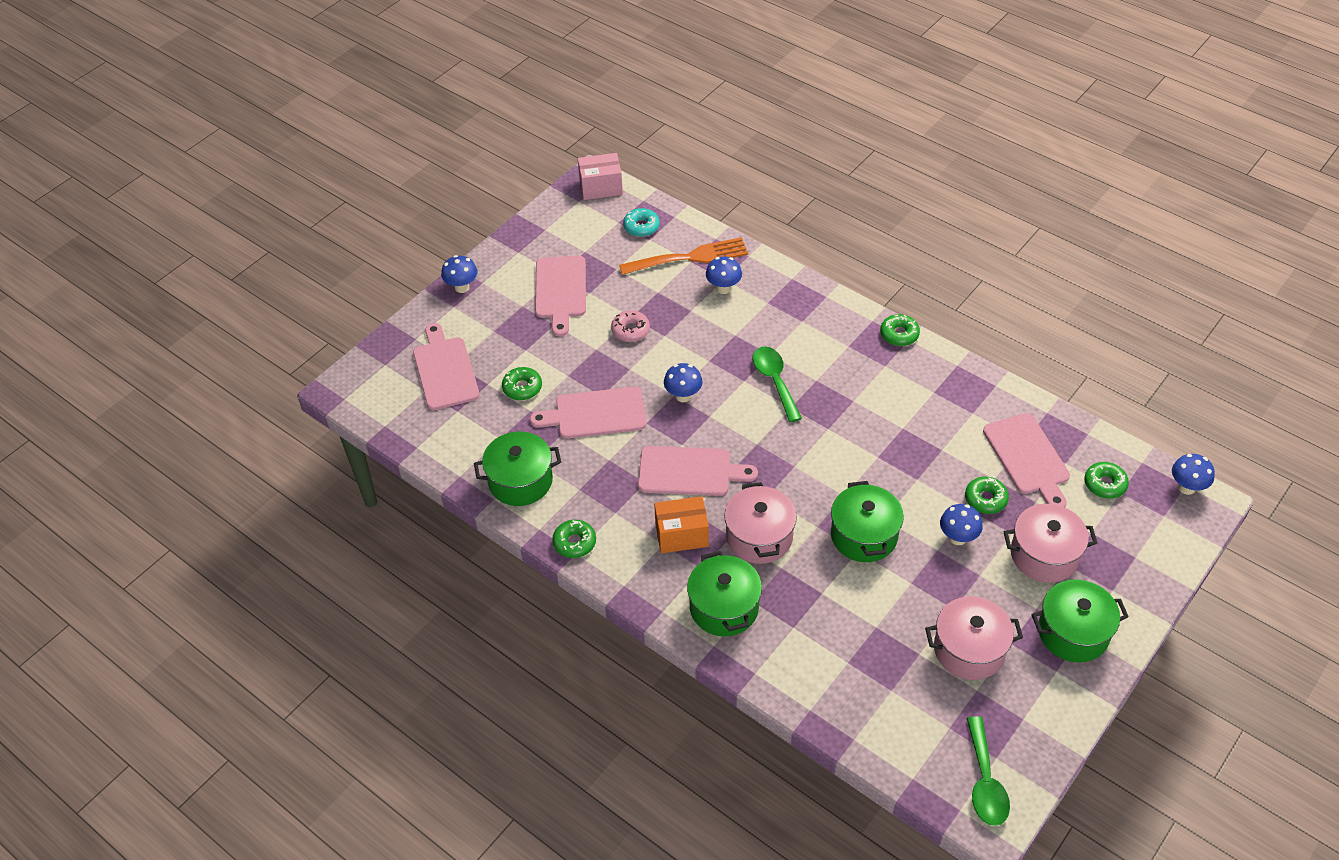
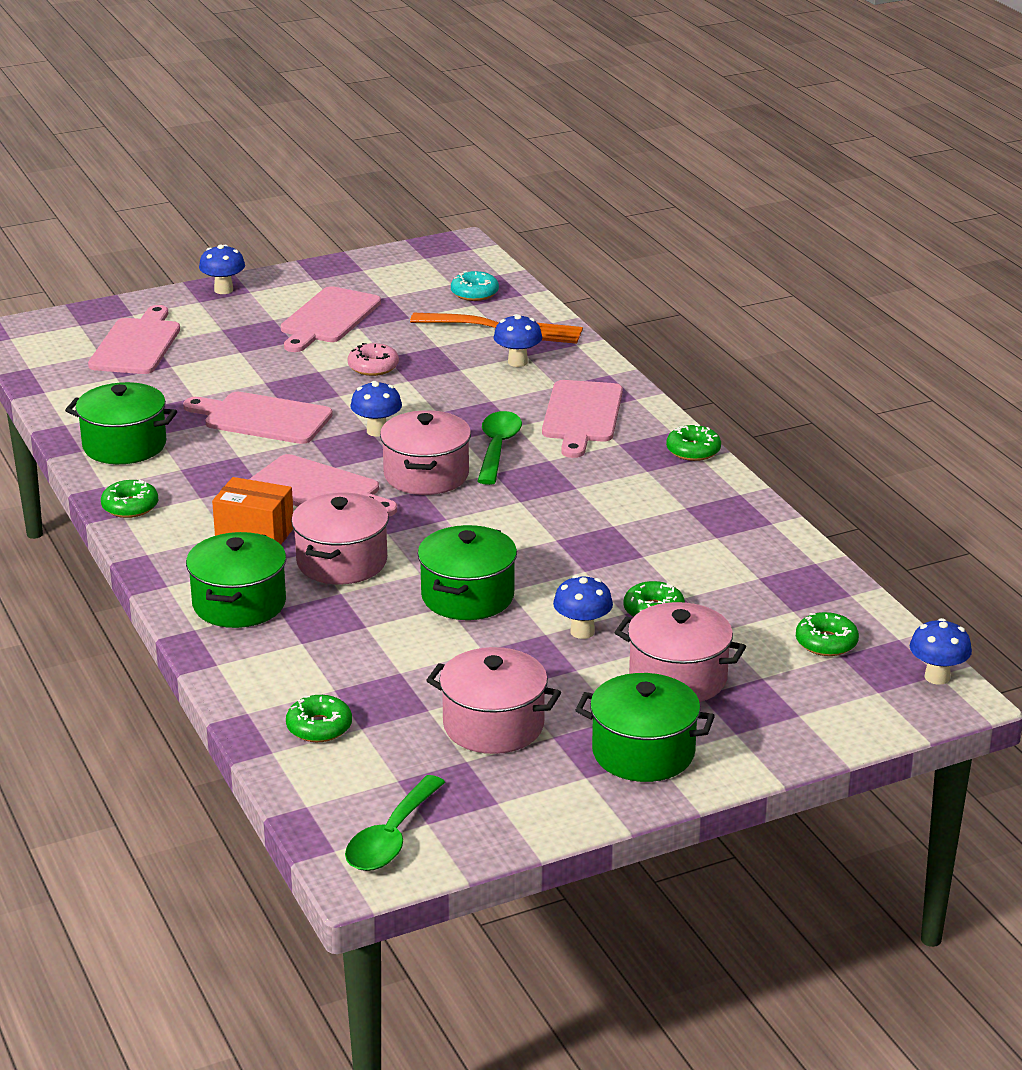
camera: 25 degrees right, 20 degrees down
green donut [502,367,542,400] -> green donut moved to [286,695,352,742]
pink box [578,153,623,200] -> none
pink cutting board [983,413,1070,507] -> pink cutting board moved to [542,380,623,458]
none -> pink pot [380,410,471,495]

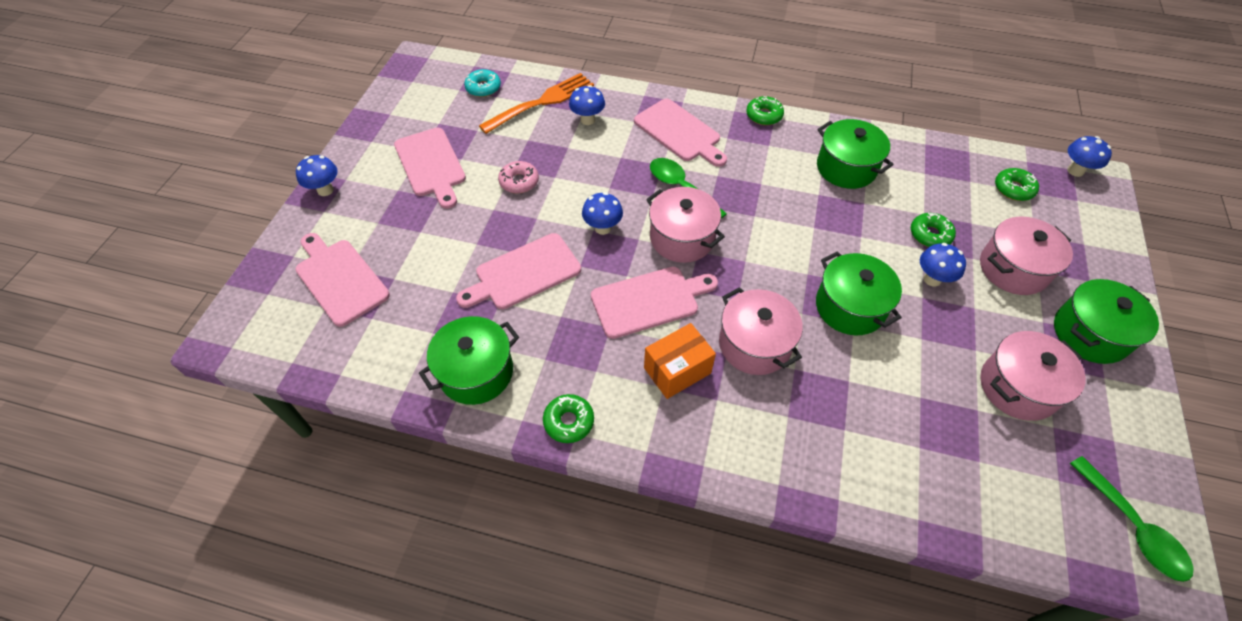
camera: 50 degrees left, 25 degrees up
green pot [186,532,286,628] -> green pot moved to [817,119,894,189]
green donut [286,695,352,742] -> none

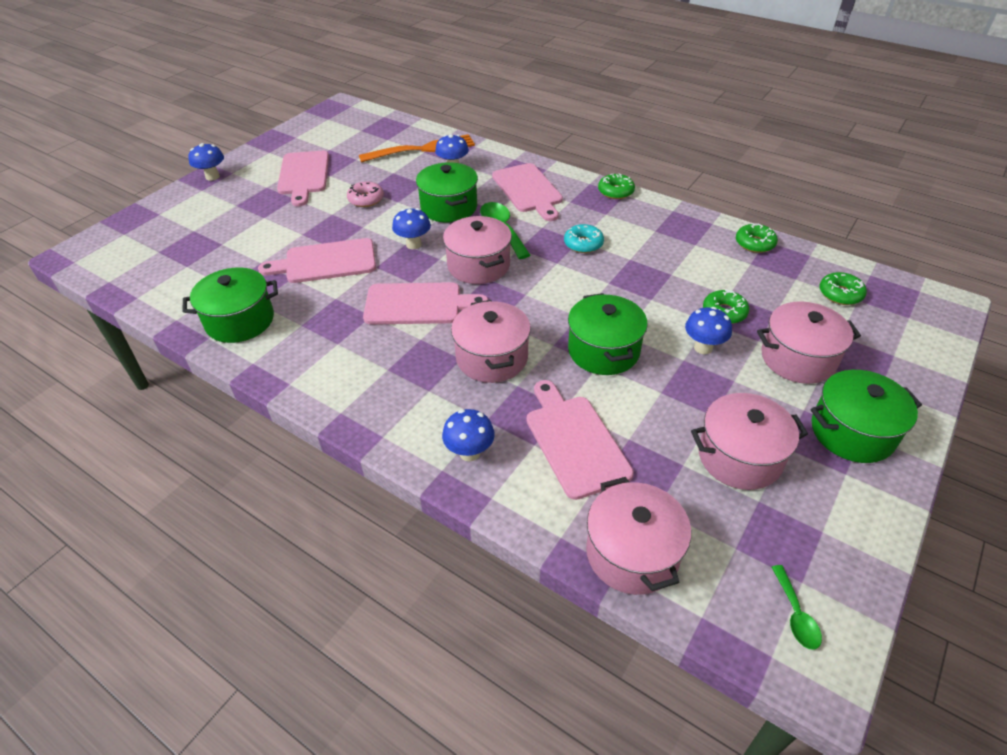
camera: 20 degrees right, 10 degrees down
pink cutting board [295,233,390,327] -> pink cutting board moved to [527,380,634,500]
turquoise donut [464,69,501,97] -> turquoise donut moved to [564,224,604,253]
green donut [543,394,594,443] -> green donut moved to [736,223,778,253]
orange box [644,323,716,399] -> none
green pot [817,119,894,189] -> green pot moved to [416,162,478,223]
blue mushroom [1067,136,1112,177] -> blue mushroom moved to [442,409,495,462]
green spoon [1070,456,1194,582] -> green spoon [772,565,822,650], size x0.58
none -> pink pot [586,477,691,595]

